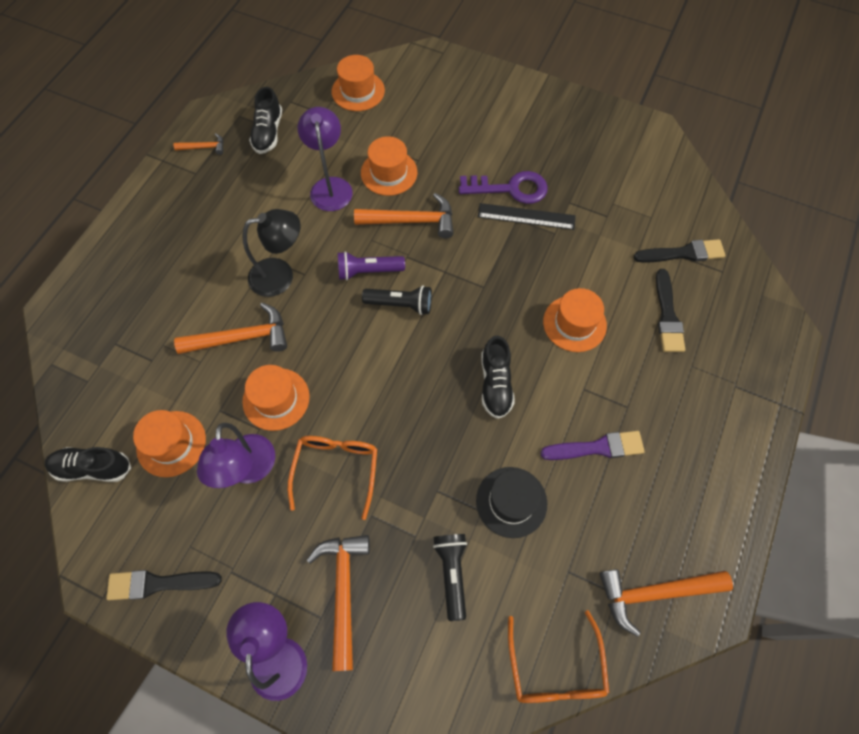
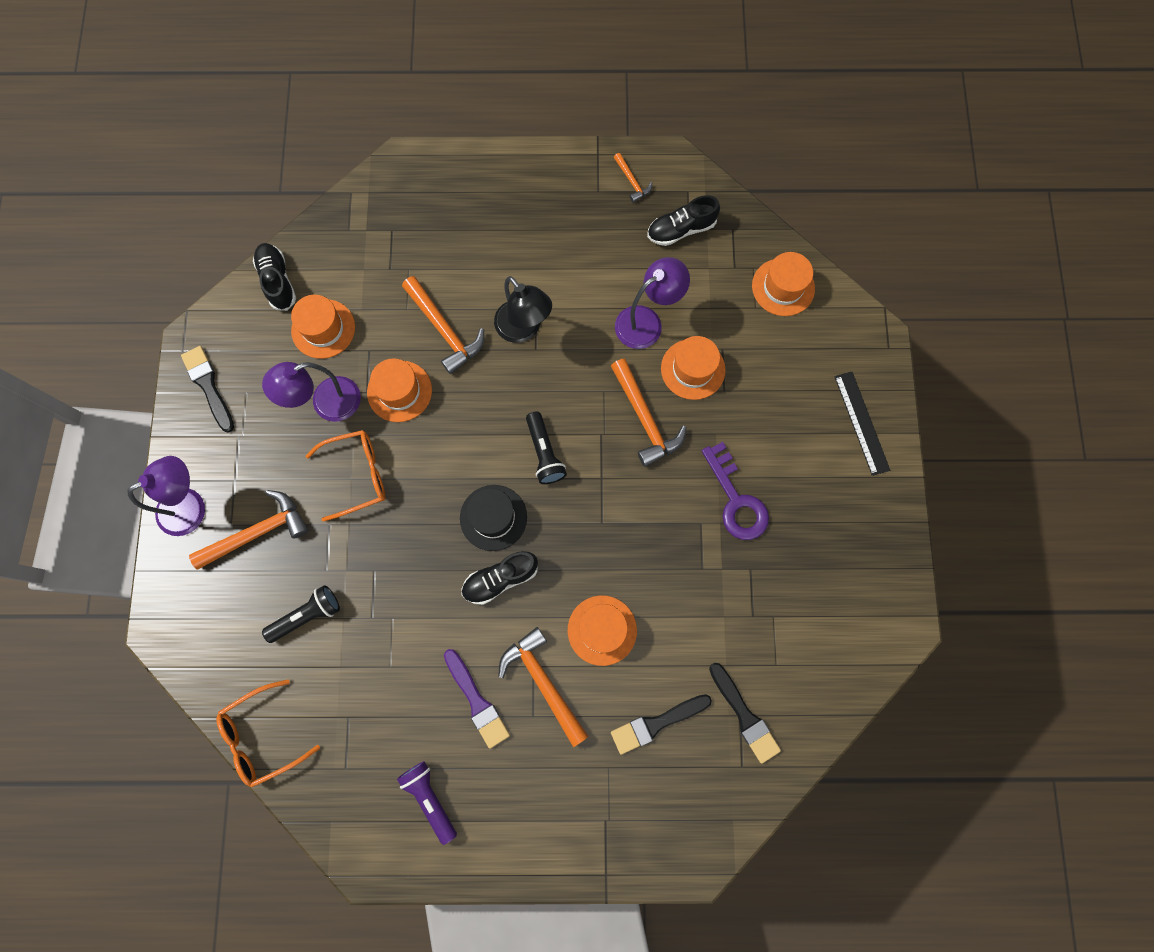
camera: 65 degrees right, 10 degrees up
purple flashlight [338,251,405,280] -> purple flashlight moved to [397,761,457,845]
black hat [476,467,547,538] -> black hat moved to [460,485,527,551]
black ruler [478,203,576,230] -> black ruler moved to [835,372,890,476]
orange hammer [599,569,733,637] -> orange hammer moved to [498,627,589,747]

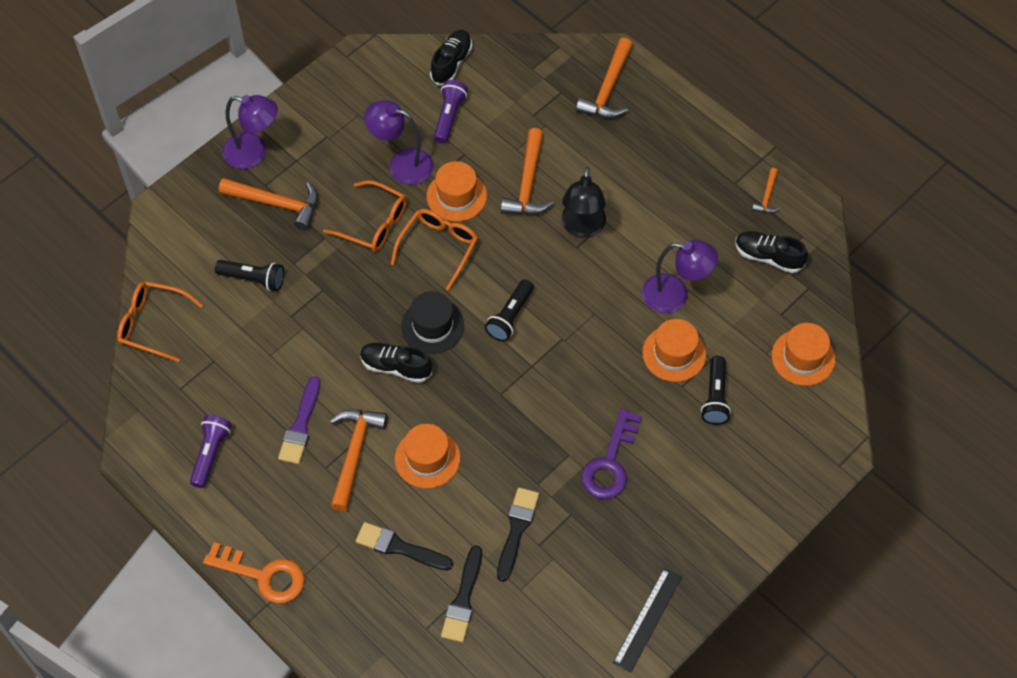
camera: 45 degrees right, 15 degrees down
black brush [181,346,234,433] -> black brush moved to [497,487,539,582]
orange hat [291,295,355,359] -> purple flashlight [434,80,468,144]
orange hammer [611,358,687,467] -> orange hammer moved to [576,38,633,118]
black ruler [835,372,890,476] -> black ruler moved to [613,568,682,672]
none -> orange key [203,542,305,603]
none -> orange glasses [391,209,478,290]
none -> black flashlight [701,356,731,425]

